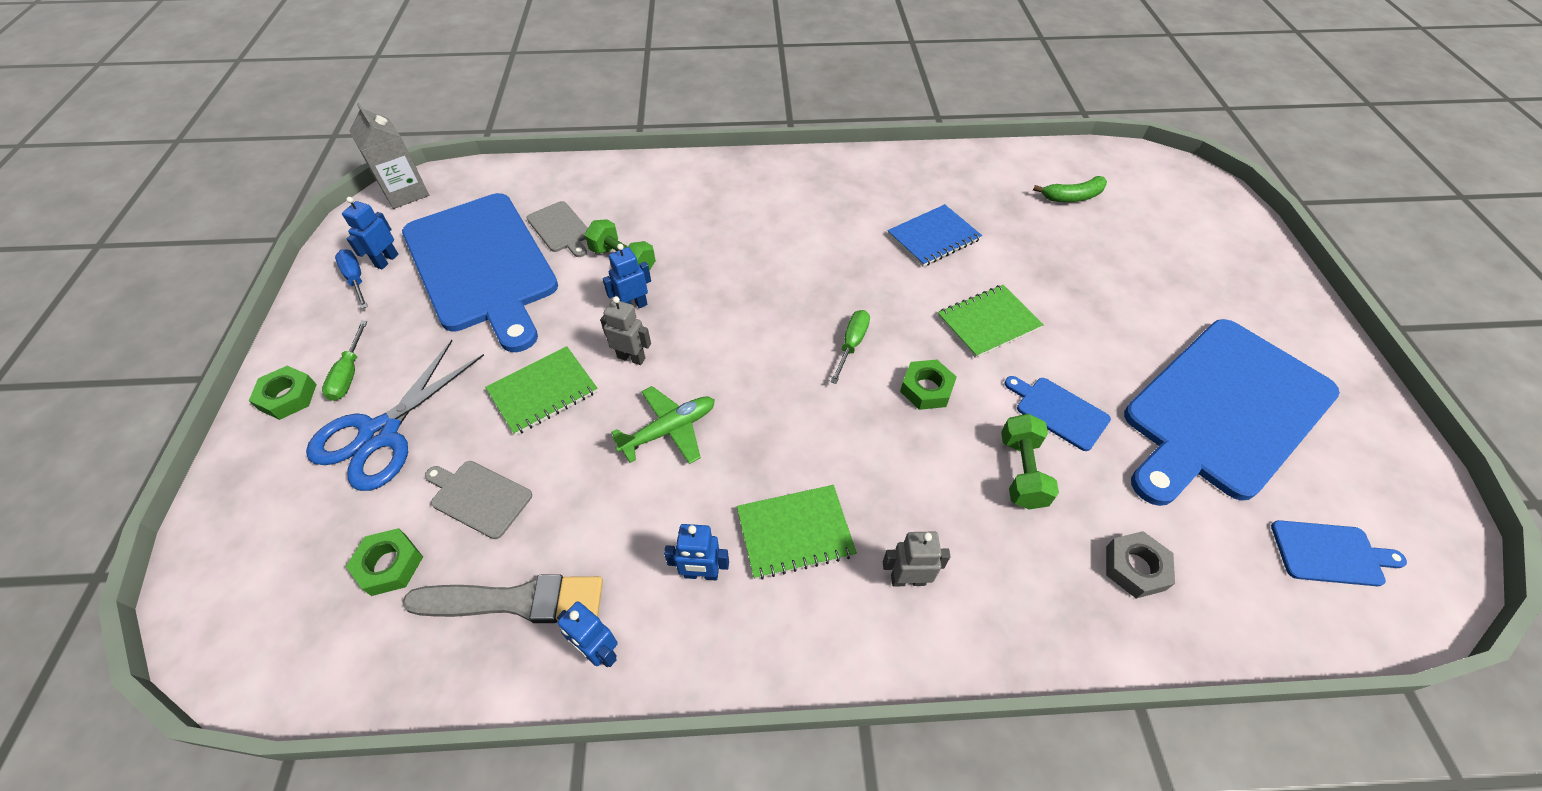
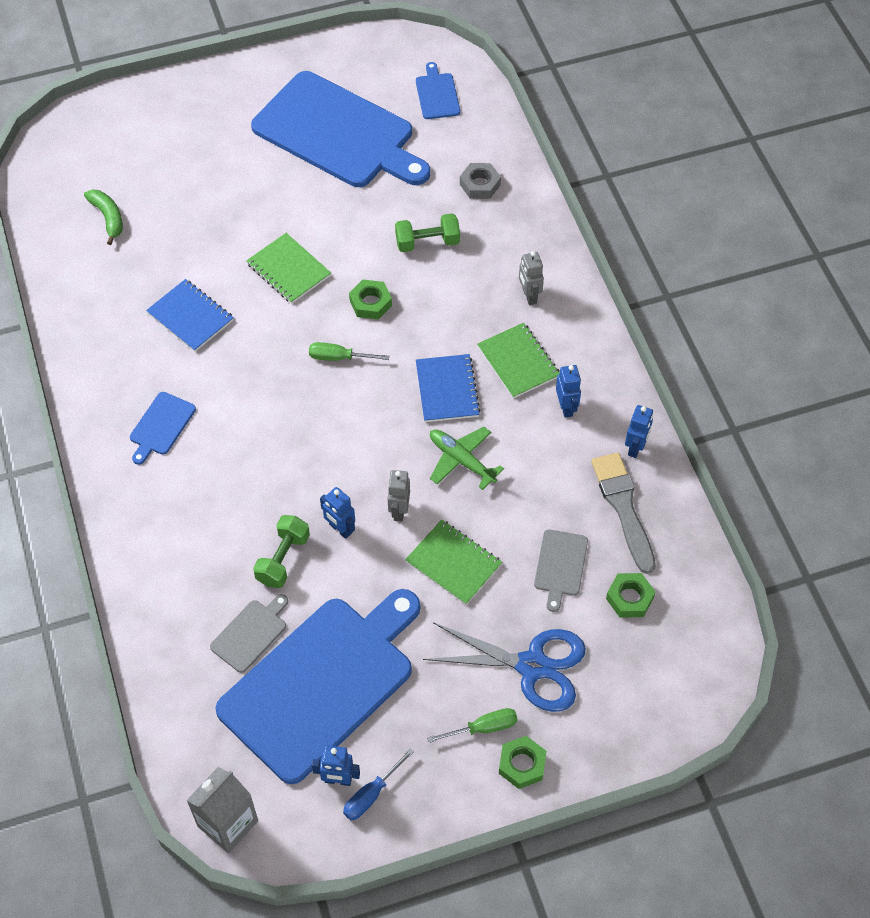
camera: 105 degrees left, 5 degrees up
blue cutting board [1004,376,1111,451] -> blue cutting board moved to [130,392,196,465]
none -> blue notebook [416,354,481,422]

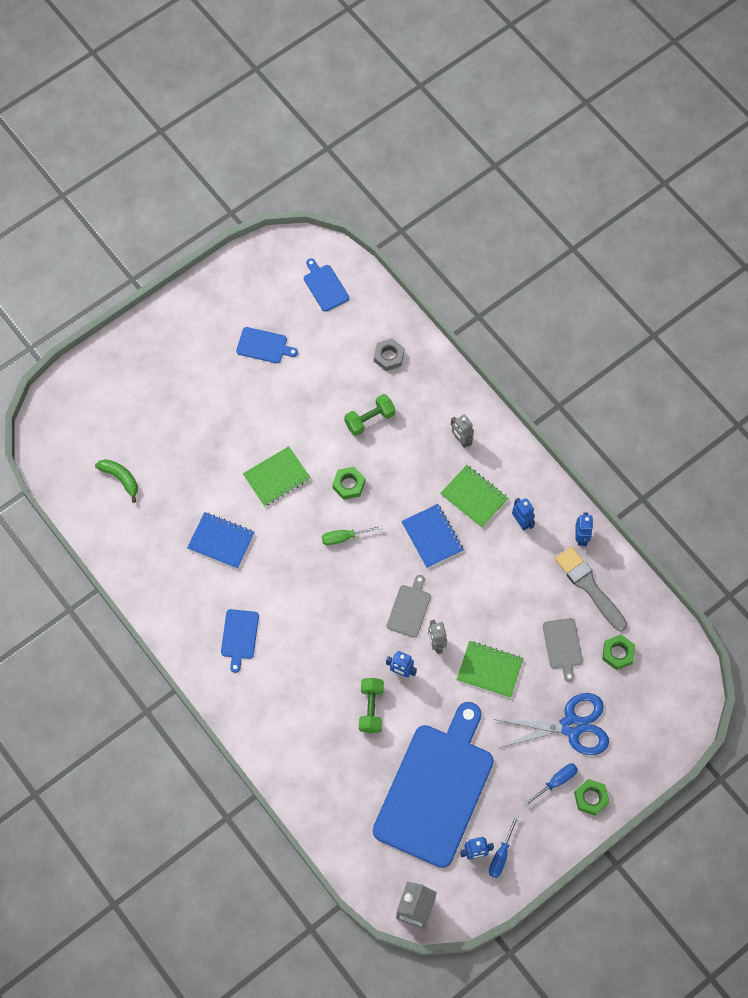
camera: 20 degrees left, 10 degrees up
grey cutting board [210,594,288,673] -> grey cutting board moved to [387,575,431,638]
green notebook [246,233,331,304] -> green notebook turned 60 degrees counterclockwise [243,446,310,506]
blue cutting board [251,71,430,187] -> blue cutting board [236,327,298,363], size x0.40
green screwdriver [427,708,518,743] -> blue screwdriver [523,764,578,806]
green plane [430,427,504,490] -> none

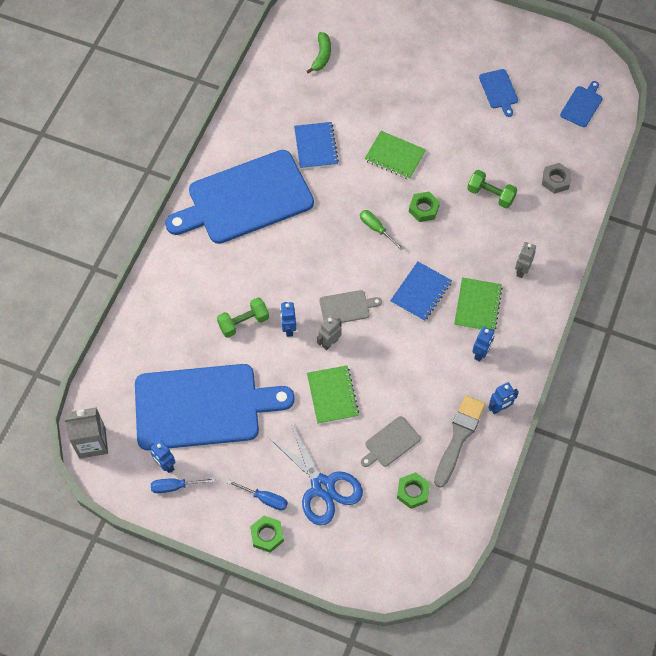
camera: 60 degrees right, 5 degrees down
blue cutting board [221,609,259,673] -> blue cutting board [165,150,314,244], size x2.49

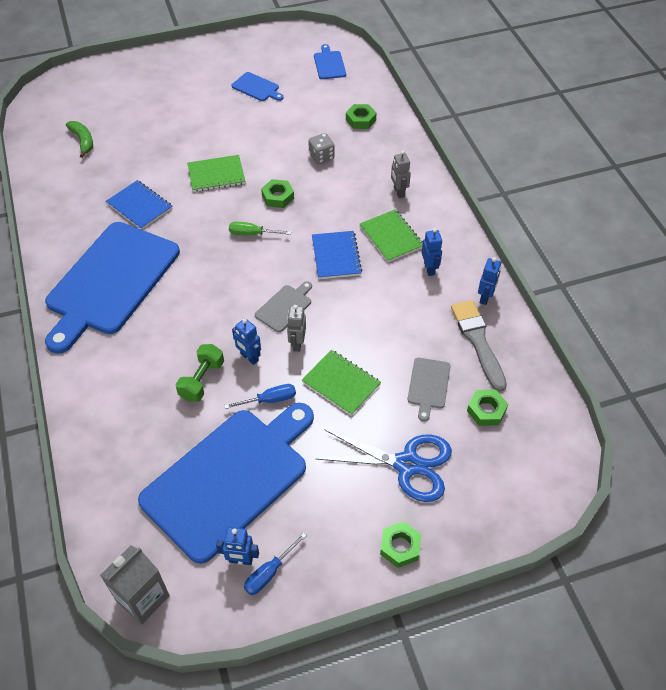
camera: 40 degrees left, 10 degrees down
blue screwdriver [227,480,288,511] -> blue screwdriver moved to [224,384,296,409]
green dumbbell [467,170,517,208] -> grey dice [309,133,335,164]
grey nut [542,163,572,194] -> green nut [346,104,376,129]

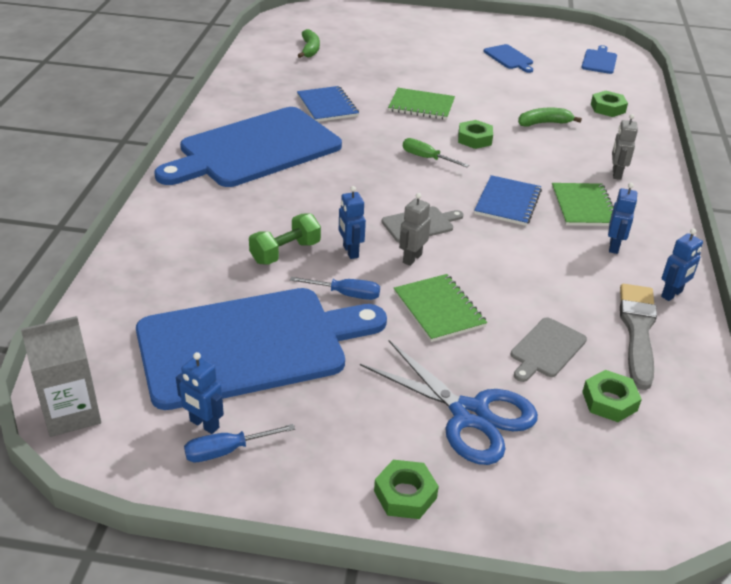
camera: 25 degrees right, 15 degrees down
grey dice [309,133,335,164] -> green banana [518,108,582,126]

